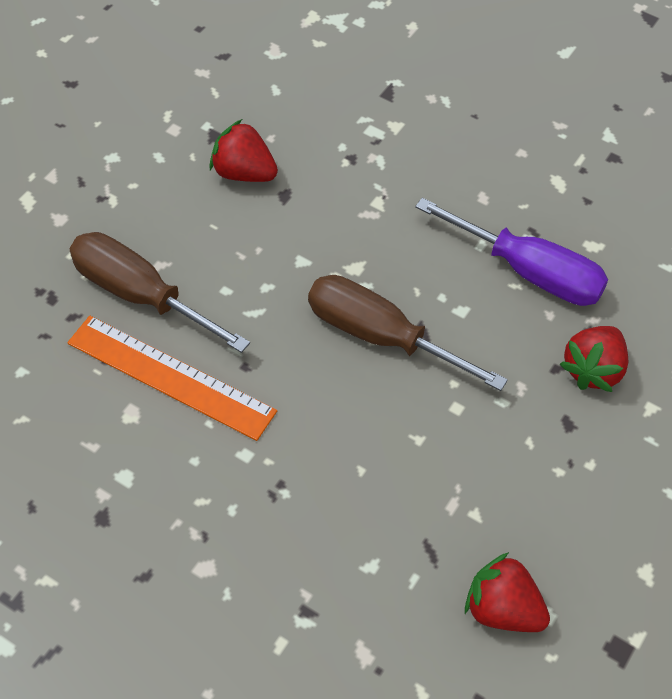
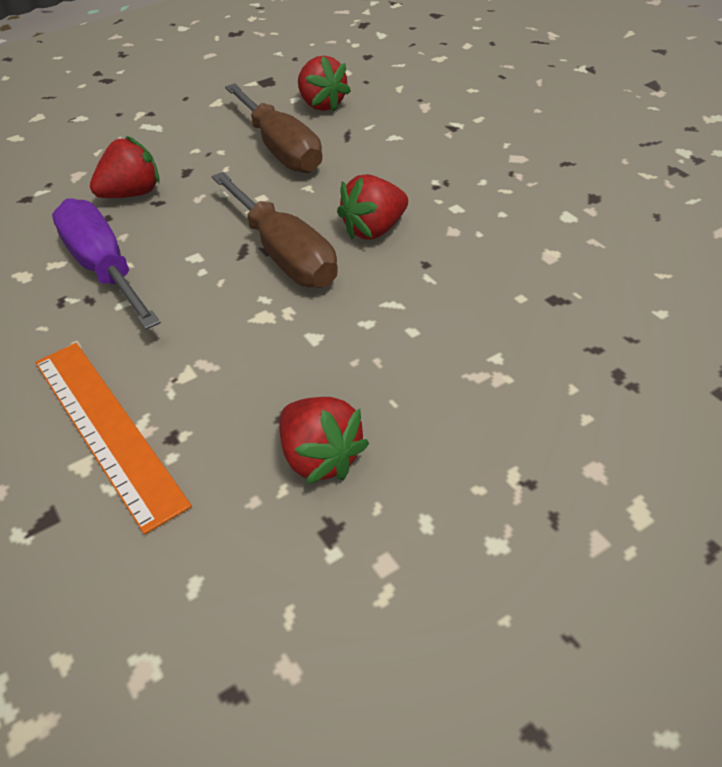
camera: 150 degrees left, 10 degrees down
orange ruler [67,316,277,441] -> orange ruler moved to [35,343,192,534]
brown screwdriver [70,232,250,353] -> brown screwdriver moved to [225,83,322,173]
none -> red strawberry [337,174,408,239]

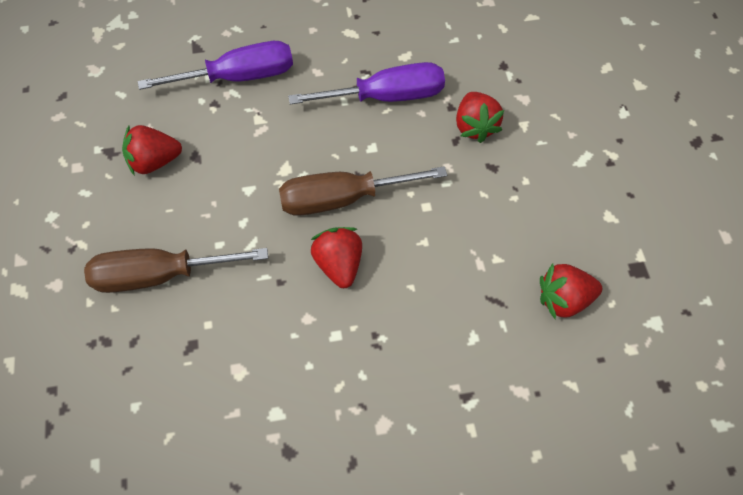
camera: 110 degrees right, 15 degrees up
orange ruler [35,343,192,534] -> purple screwdriver [138,41,293,90]
brown screwdriver [225,83,322,173] -> brown screwdriver moved to [84,248,268,293]

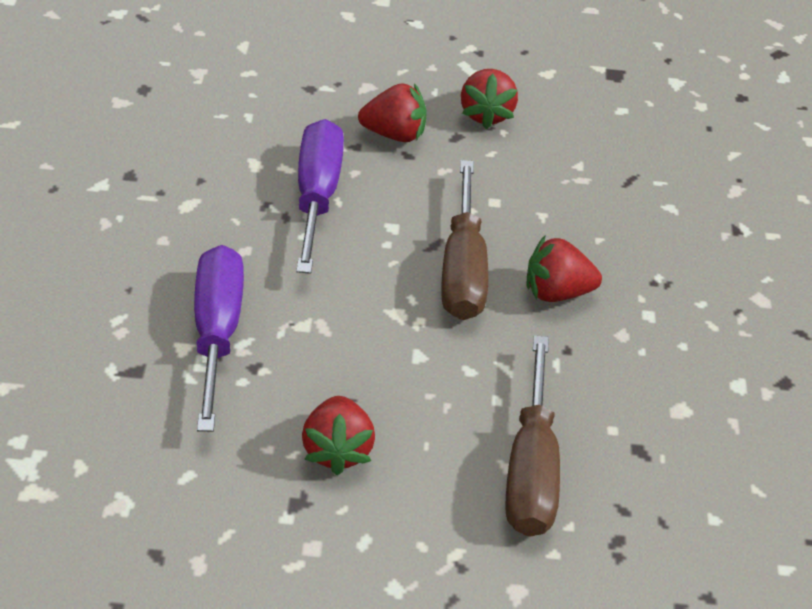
camera: 80 degrees left, 15 degrees down
red strawberry [540,263,602,319] -> red strawberry moved to [461,69,518,129]

